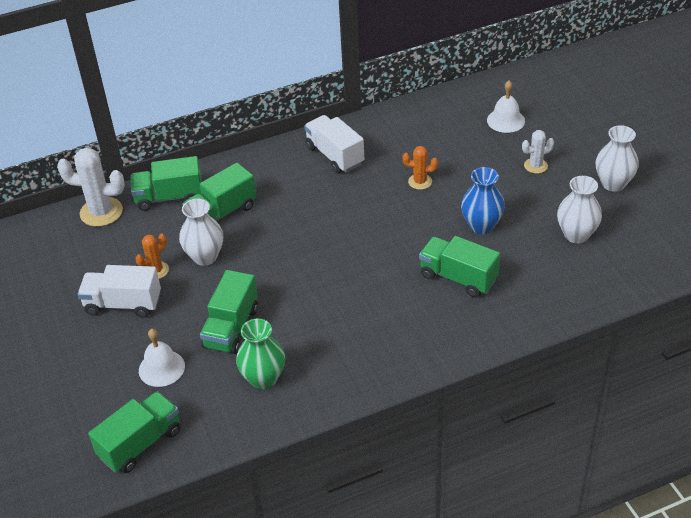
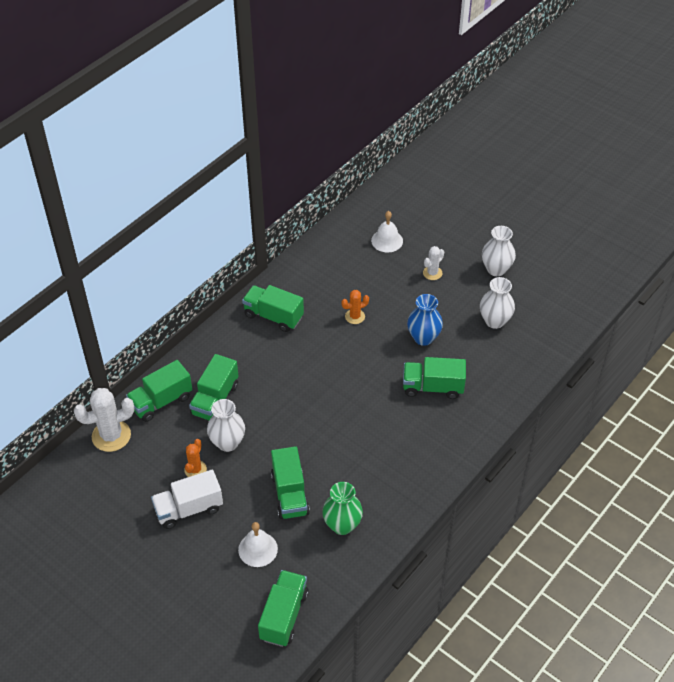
camera: 30 degrees left, 5 degrees up
white truck [304,115,364,174] -> green truck [242,285,304,332]

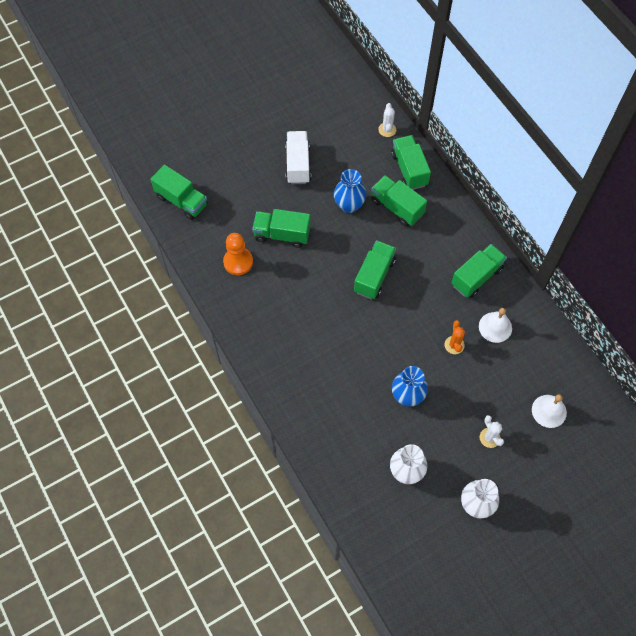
camera: 110 degrees right, 15 degrees up
white cactus [74,388,134,452] -> white cactus [378,103,396,137], size x0.56
orange cactus [184,439,207,477] -> none
white vase [207,399,245,452] -> blue vase [334,169,366,213]
white bell [238,522,278,567] -> white bell moved to [479,308,512,343]
green vase [322,482,363,535] -> orange pawn [223,233,253,275]
green truck [403,357,466,399] -> green truck moved to [354,240,396,299]

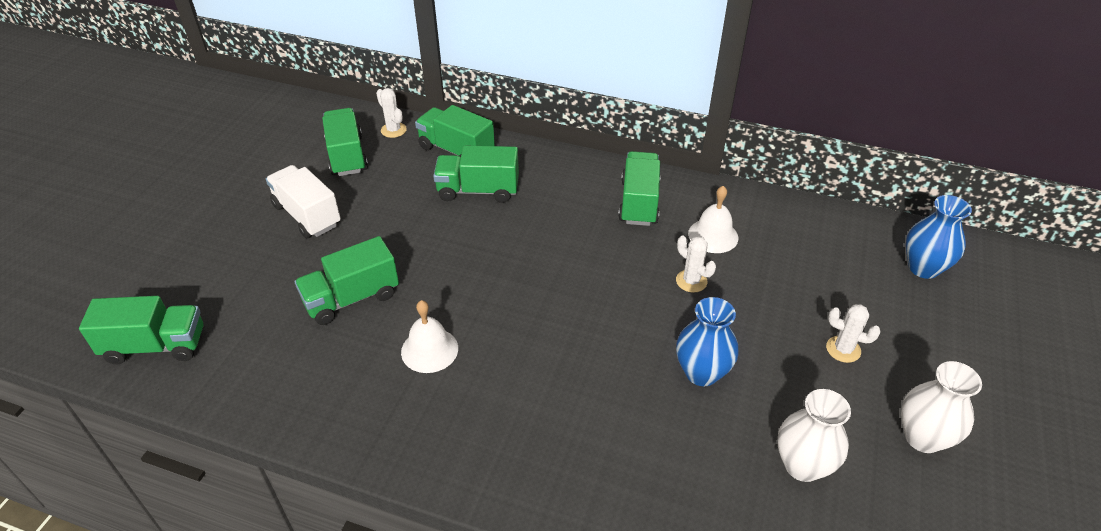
camera: 40 degrees left, 20 degrees down
orange pawn [223,233,253,275] -> none
blue vase [334,169,366,213] -> blue vase moved to [906,195,972,279]
green truck [354,240,396,299] -> green truck moved to [322,108,368,176]
orange cactus [445,320,465,354] -> white cactus [676,236,716,293]
white bell [532,394,567,428] -> white bell moved to [401,300,458,373]

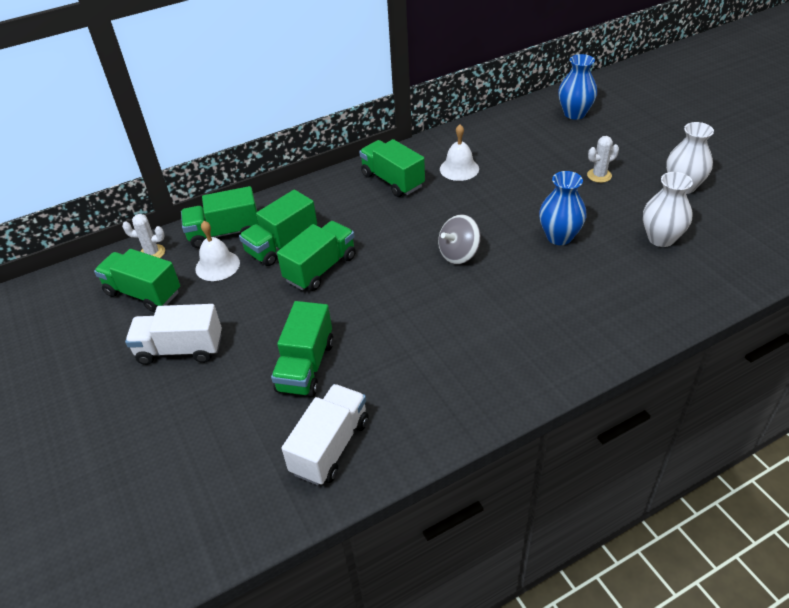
camera: 45 degrees left, 0 degrees up
green truck [79,296,203,364] -> green truck moved to [277,221,356,291]
white bell [401,300,458,373] -> white bell moved to [195,221,240,281]
white cactus [676,236,716,293] -> none
none -> white truck [282,384,369,486]
none -> grey spinning top [438,214,481,264]

